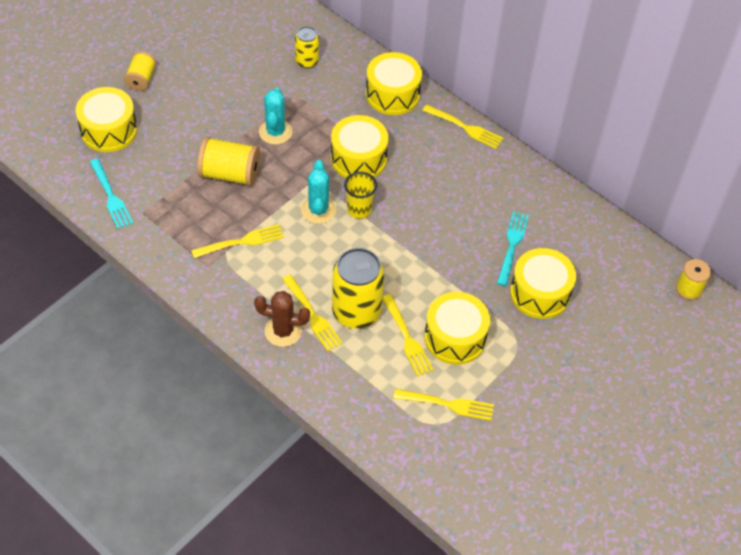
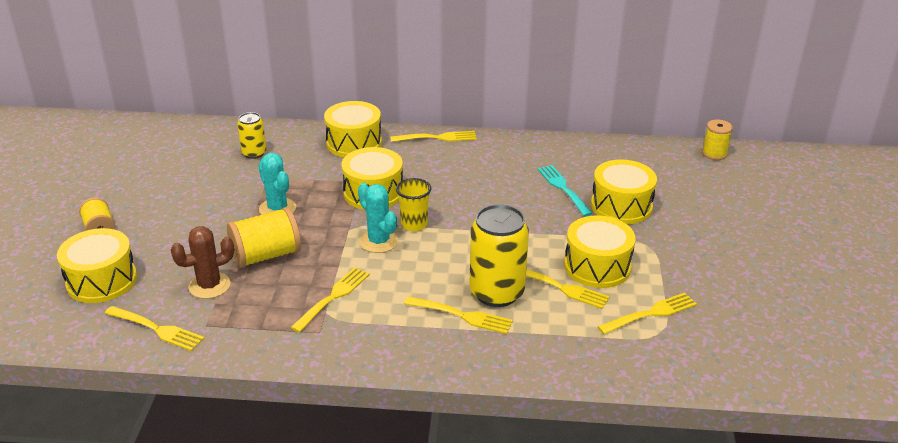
camera: 35 degrees left, 20 degrees down
turquoise fork [90,158,133,229] -> yellow fork [105,306,205,351]
brown cactus [254,291,310,347] -> brown cactus moved to [171,226,234,299]

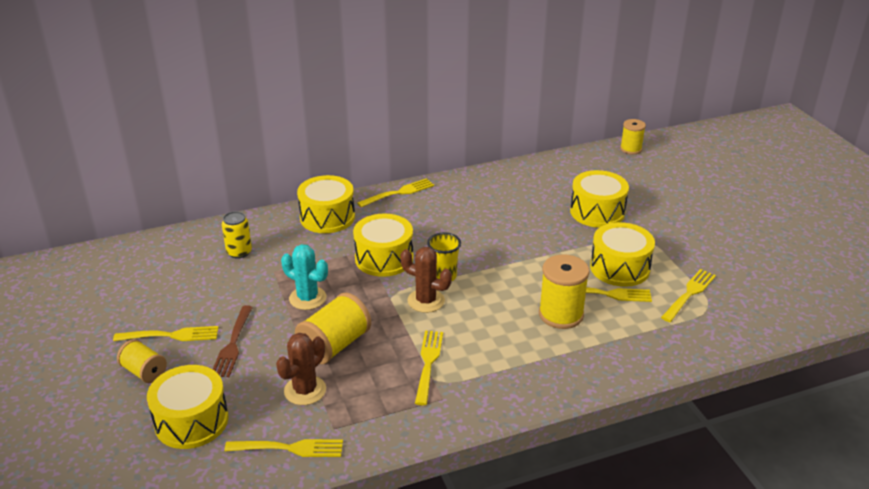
camera: 25 degrees left, 0 degrees up
turquoise cactus [358,183,398,253] -> brown cactus [400,247,452,313]
yellow fork [404,296,513,334] -> yellow fork moved to [113,326,218,341]
yellow can [469,204,529,307] -> yellow spool [539,254,589,329]
turquoise fork [537,165,593,216] -> none
none -> brown fork [213,305,253,377]

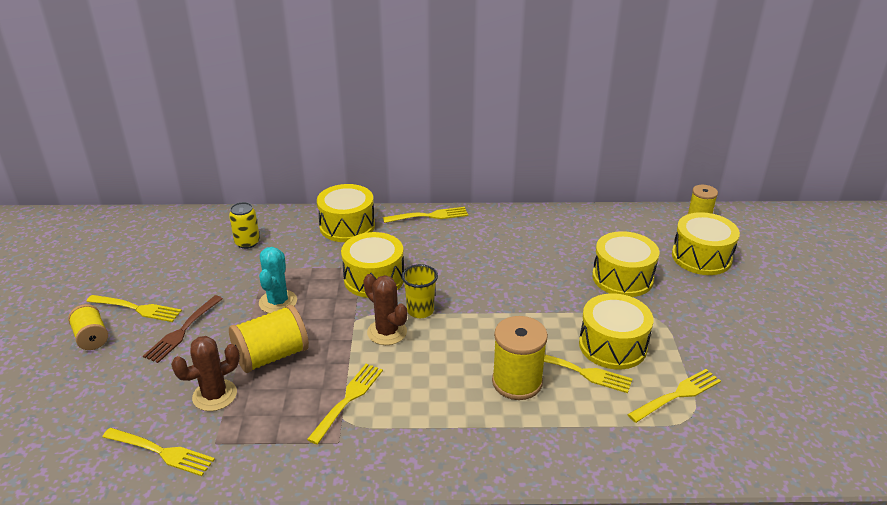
camera: 20 degrees right, 0 degrees up
yellow drum [147,365,229,449] -> yellow drum moved to [672,212,740,275]
turquoise cactus [281,244,328,310] -> turquoise cactus turned 45 degrees clockwise [259,247,297,313]

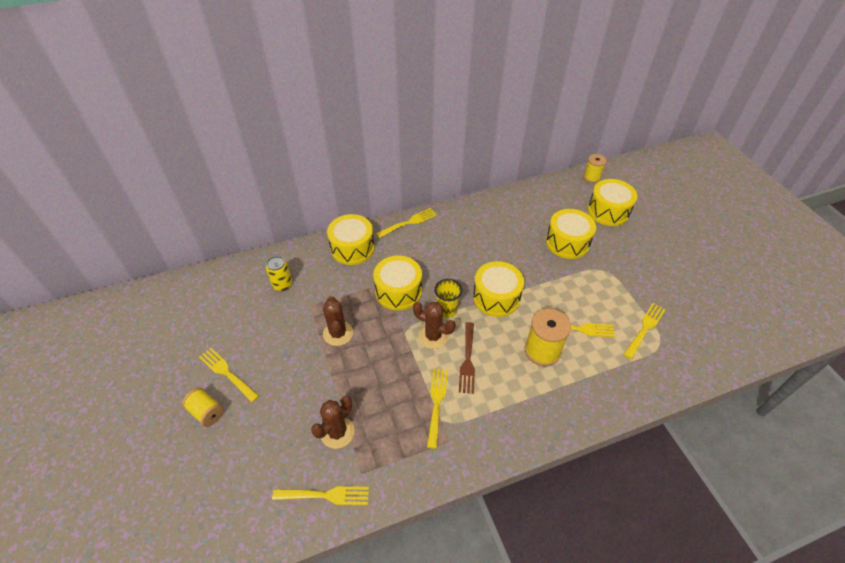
camera: 20 degrees left, 15 degrees up
yellow fork [86,295,182,322] -> yellow fork turned 135 degrees counterclockwise [199,348,259,402]
brown fork [143,295,223,363] -> brown fork moved to [459,322,475,394]
yellow spool [229,305,309,373] -> none
turquoise cactus [259,247,297,313] -> brown cactus [323,296,353,346]
yellow drum [579,293,653,369] -> yellow drum moved to [473,261,524,317]

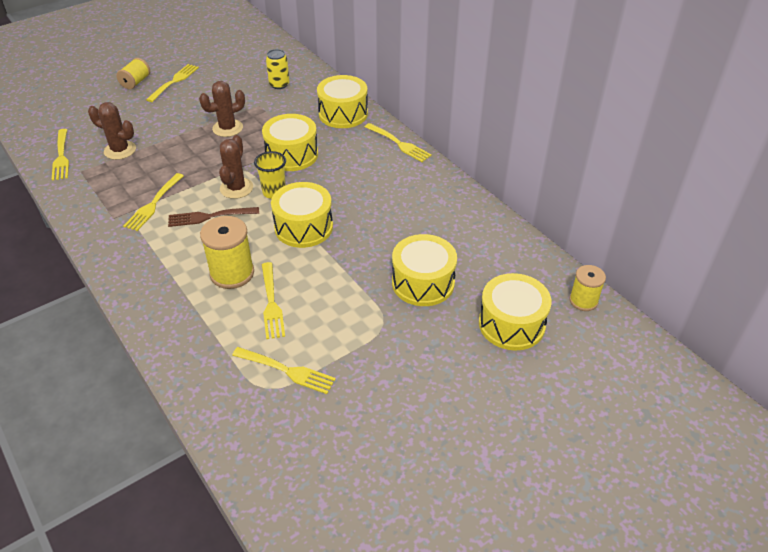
camera: 75 degrees right, 5 degrees down
yellow fork [427,368,448,449] -> yellow fork turned 120 degrees clockwise [123,173,184,231]

